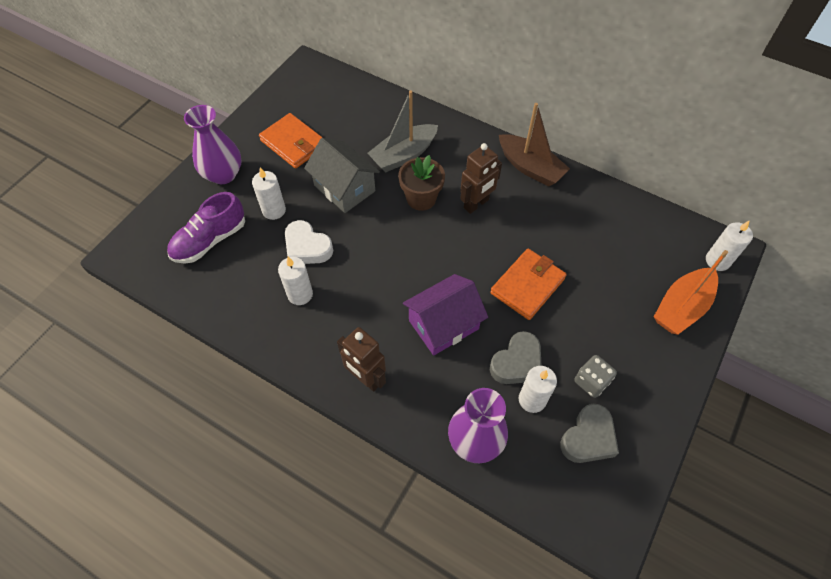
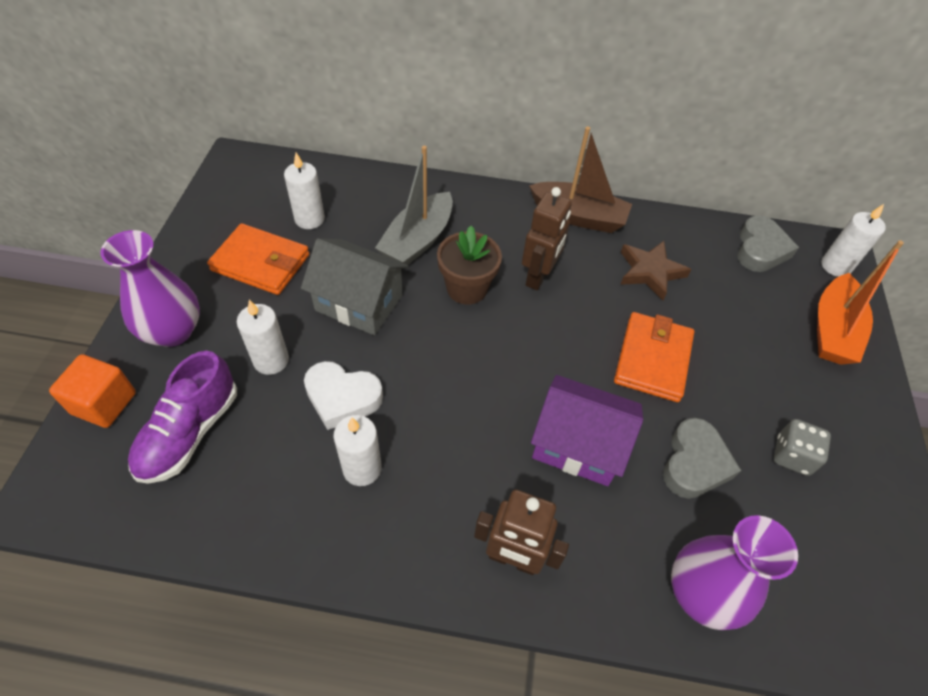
camera: 25 degrees left, 5 degrees down
purple house [403,274,488,356] -> purple house turned 75 degrees clockwise [531,375,643,486]
white candle [519,366,557,413] -> white candle moved to [284,153,325,229]
grey heart [560,404,619,463] -> grey heart moved to [737,215,799,272]
none -> orange cube [49,354,136,428]
none -> brown star [620,241,692,300]

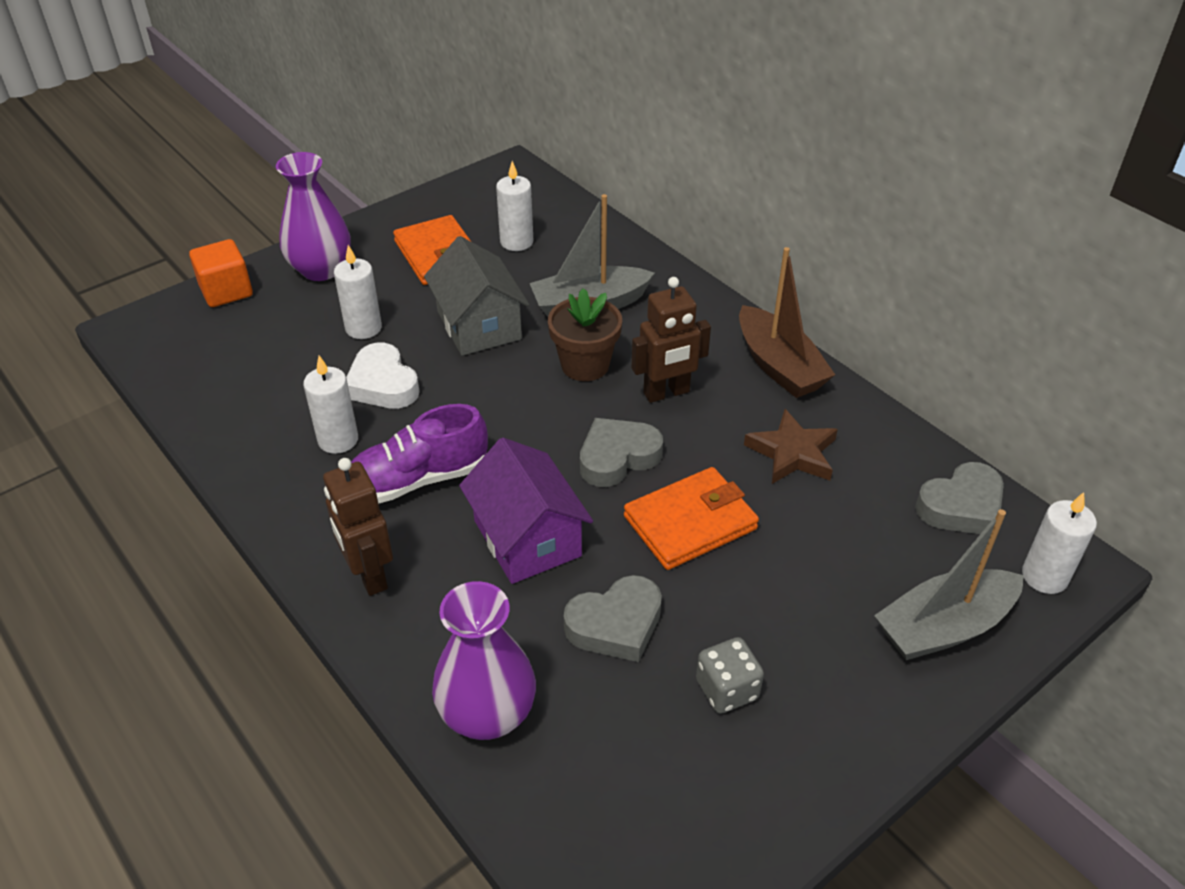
camera: 45 degrees right, 10 degrees down
purple shoe [128,351,237,484] -> purple shoe moved to [351,404,488,504]
orange boat [817,240,904,365] -> grey boat [874,509,1024,660]
none -> grey heart [580,418,663,487]

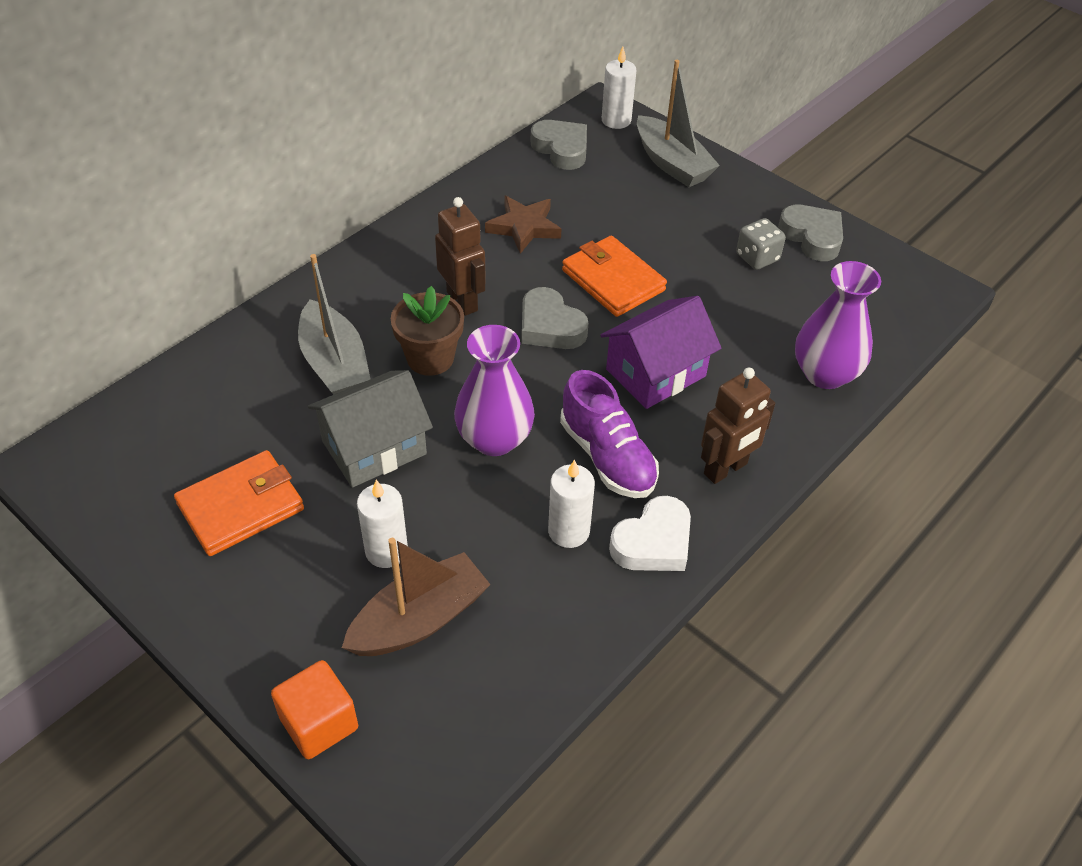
camera: 100 degrees left, 5 degrees up
purple vase [276,152,350,281] -> purple vase moved to [454,325,535,456]
white heart [346,343,420,409] -> white heart moved to [609,496,691,571]
white candle [496,161,533,251] -> none
grey heart [564,575,662,662] -> grey heart moved to [778,205,843,261]
brown boat [739,247,835,398] -> brown boat moved to [342,538,491,656]

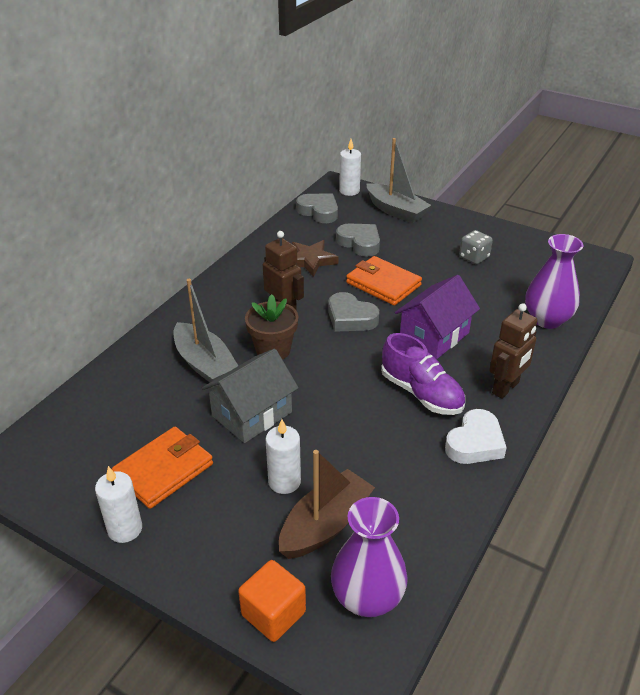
camera: 10 degrees left, 10 degrees down
purple vase [454,325,535,456] -> purple vase moved to [331,497,408,617]
white candle [548,460,595,548] -> white candle moved to [95,466,142,543]
grey heart [778,205,843,261] -> grey heart moved to [336,224,380,257]

